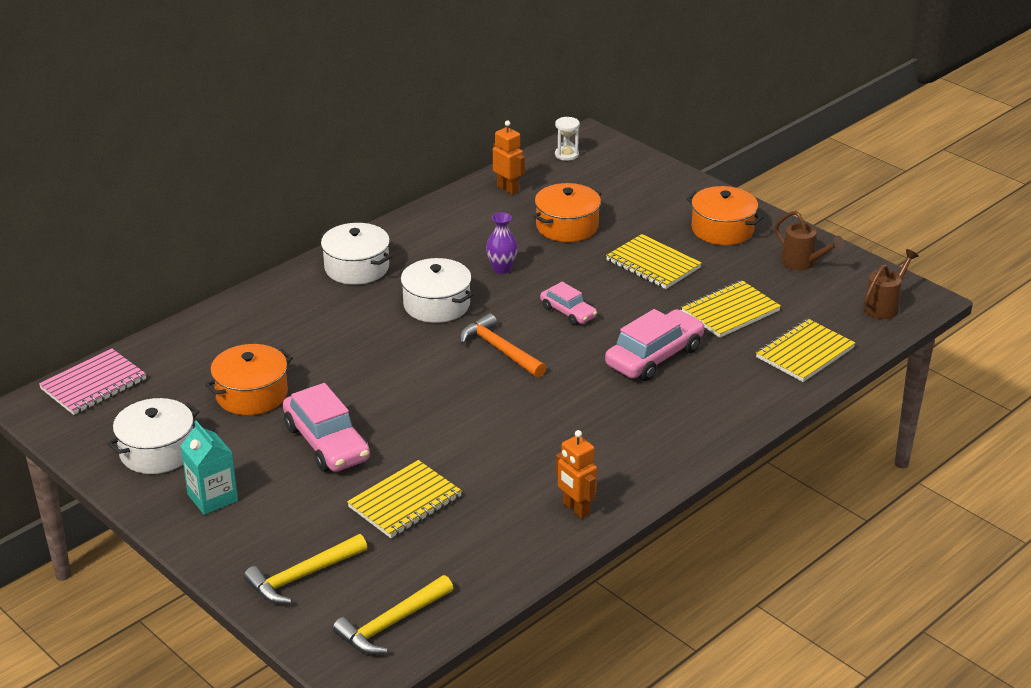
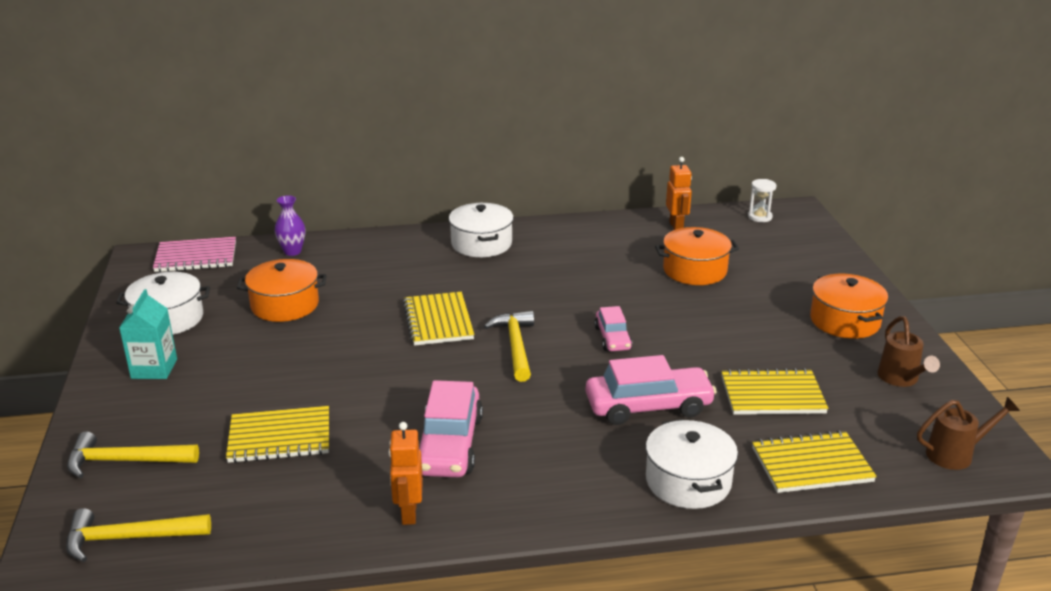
camera: 35 degrees right, 5 degrees down
pink car [283,383,370,472] -> pink car moved to [419,380,483,477]
white pot [400,258,473,323] -> white pot moved to [646,419,738,509]
orange hammer [460,313,546,378] -> yellow hammer [484,311,534,382]
purple vase [486,212,518,274] -> purple vase moved to [275,195,305,256]
yellow notebook [606,234,702,289] -> yellow notebook moved to [403,292,474,346]

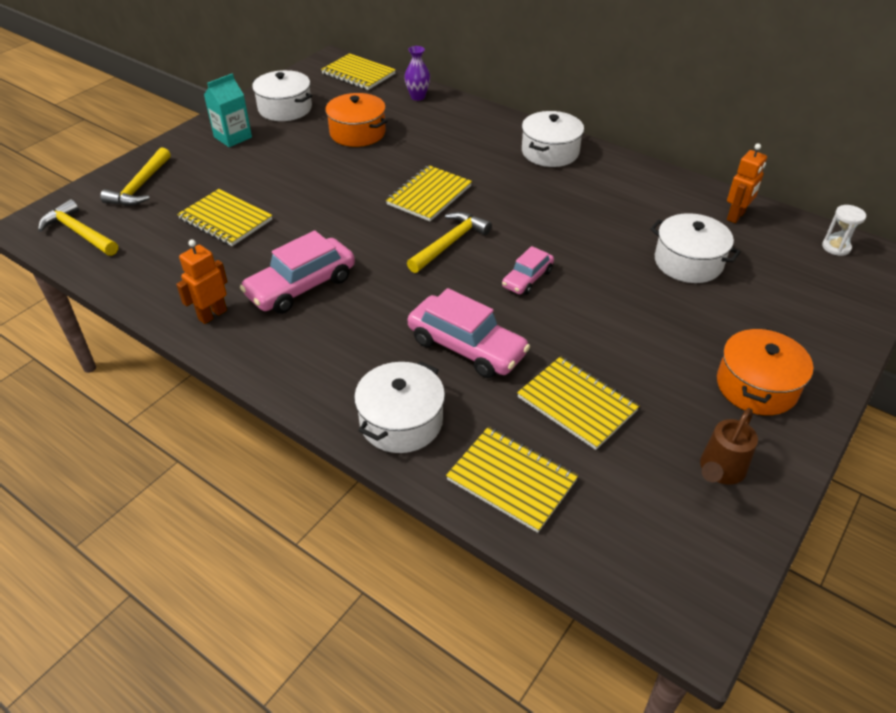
camera: 45 degrees right, 15 degrees up
yellow hammer [67,432,199,478] -> yellow hammer turned 120 degrees counterclockwise [100,147,171,206]
pink notebook [153,237,236,272] -> yellow notebook [321,53,396,90]
orange pot [655,227,739,285] -> white pot [650,213,741,283]
brown watering can [917,397,1020,470] -> none

